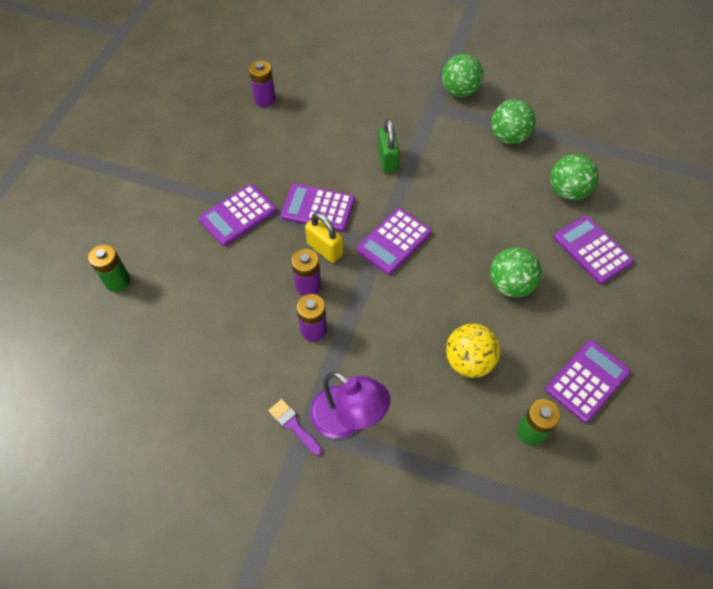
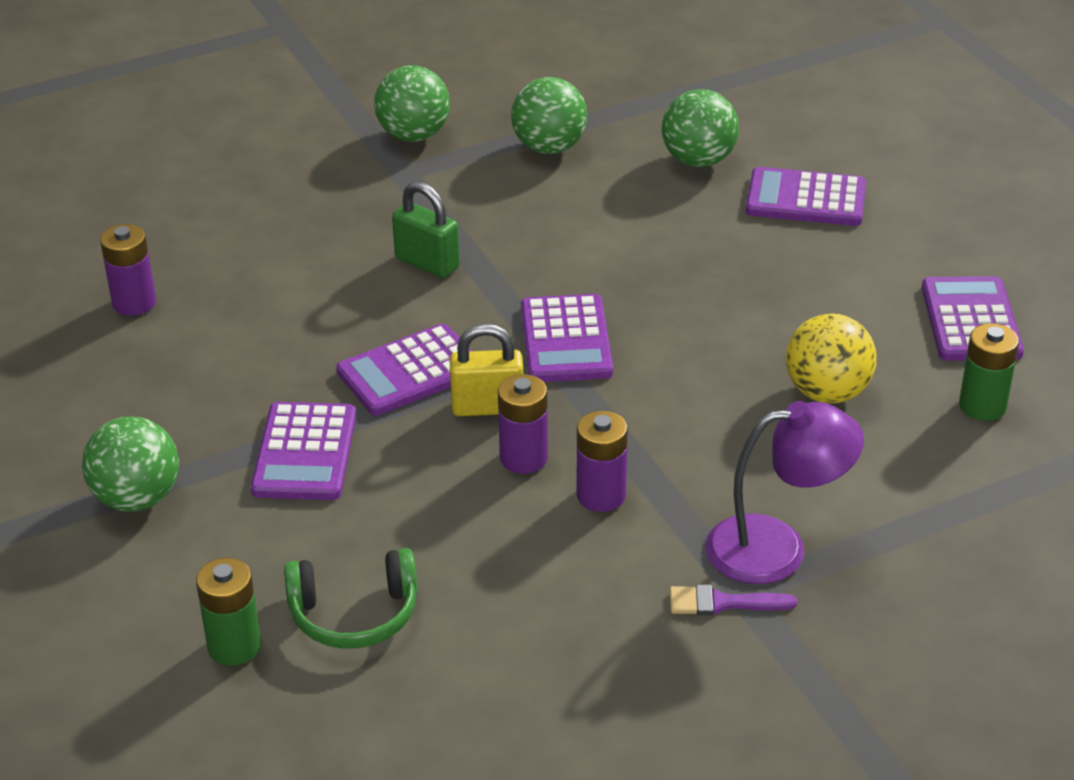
camera: 45 degrees left, 20 degrees down
green ball [490,247,542,298] -> green ball moved to [82,416,179,512]
none -> green headphones [284,548,418,649]

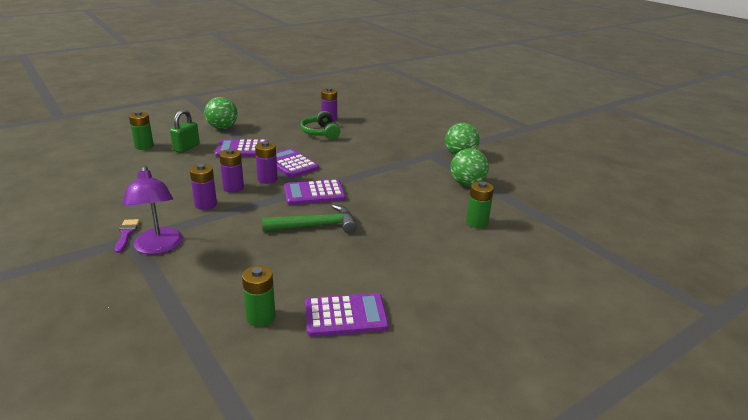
camera: 80 degrees right, 10 degrees down
green headphones [284,548,418,649] -> green headphones moved to [300,111,340,139]
green padlock [392,181,460,278] -> green padlock moved to [170,109,200,153]
yellow padlock [449,324,523,416] -> purple battery [255,141,278,184]
green ball [662,89,739,167] -> green battery [466,181,494,228]
purple calculator [746,167,866,226] -> none
yellow ball [786,314,877,404] -> none
none -> green hammer [262,205,357,233]

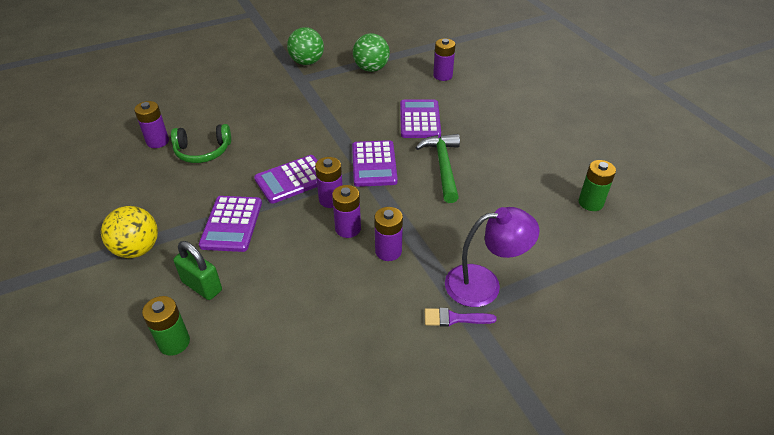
camera: 80 degrees left, 15 degrees up
green ball [204,97,237,129] -> yellow ball [101,206,158,258]
purple calculator [305,293,389,337] -> purple calculator moved to [400,100,441,138]
green battery [466,181,494,228] -> purple battery [433,38,456,81]

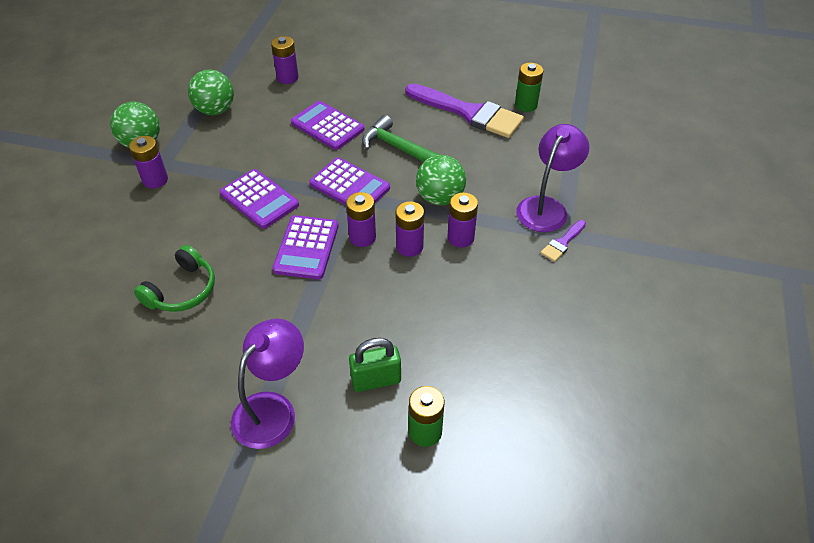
camera: 50 degrees left, 5 degrees up
yellow ball [101,206,158,258] -> purple lamp [231,319,304,449]
purple battery [134,101,169,148] -> purple battery moved to [129,136,168,188]
purple calculator [199,196,262,252] -> purple calculator moved to [220,169,299,229]
none -> purple brush [405,83,524,138]
none -> green ball [416,155,466,205]

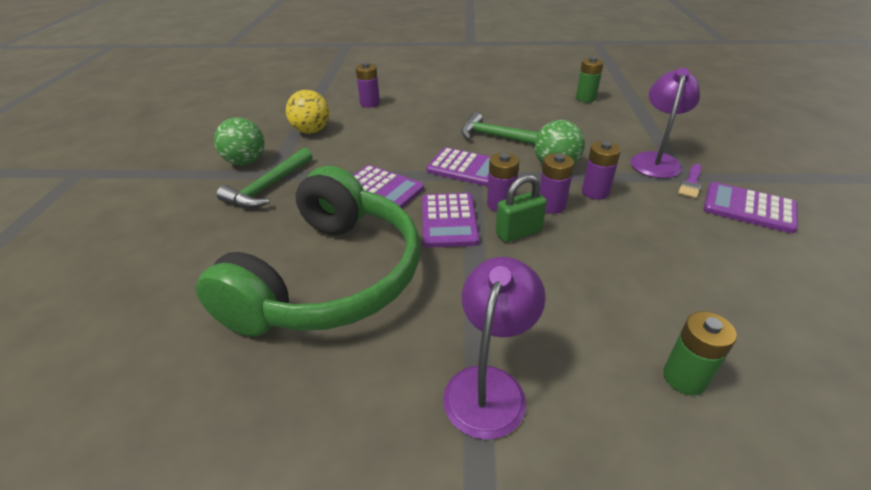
camera: 10 degrees left, 10 degrees down
purple battery [129,136,168,188] -> green hammer [217,148,313,208]
green headphones [134,245,215,312] -> green headphones [196,166,420,336], size x2.32
green ball [188,69,234,115] -> yellow ball [286,90,330,134]
purple calculator [291,101,365,150] -> purple calculator moved to [704,182,798,233]
green padlock [349,338,401,392] -> green padlock moved to [496,174,547,242]
purple brush [405,83,524,138] -> none

